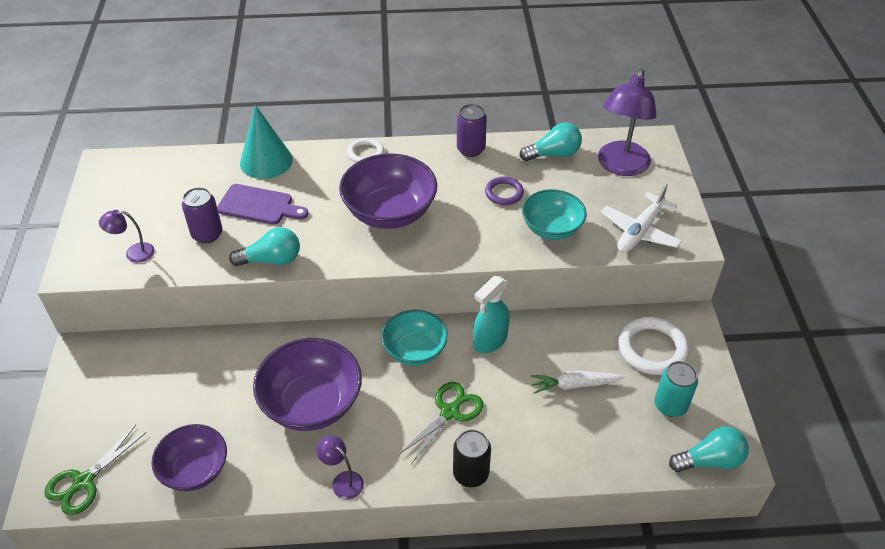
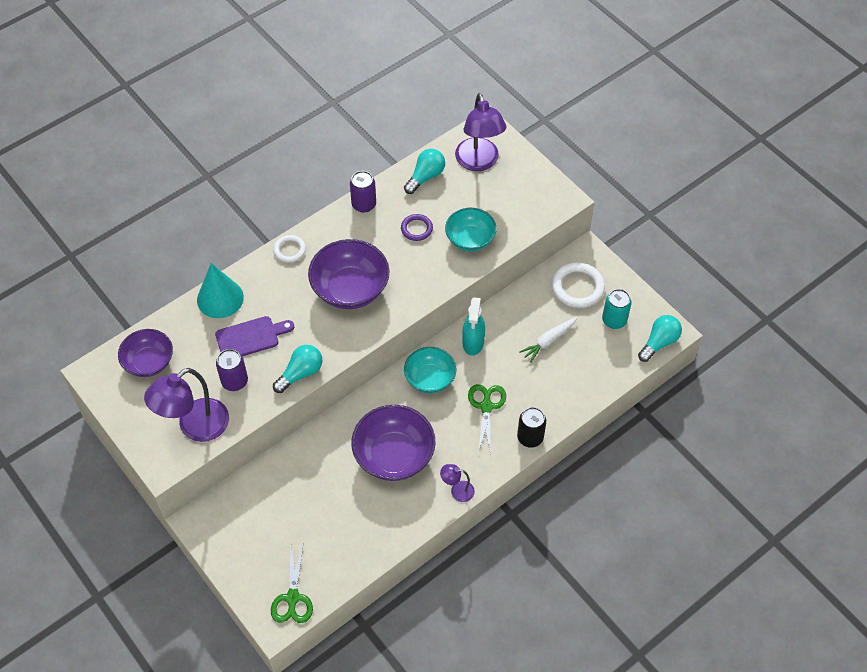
camera: 35 degrees left, 10 degrees up
purple lamp [99,210,155,263] -> purple lamp [144,368,229,442], size x2.09
purple bowl [152,424,227,491] -> purple bowl moved to [118,329,173,377]
white plane [601,184,682,253] -> none

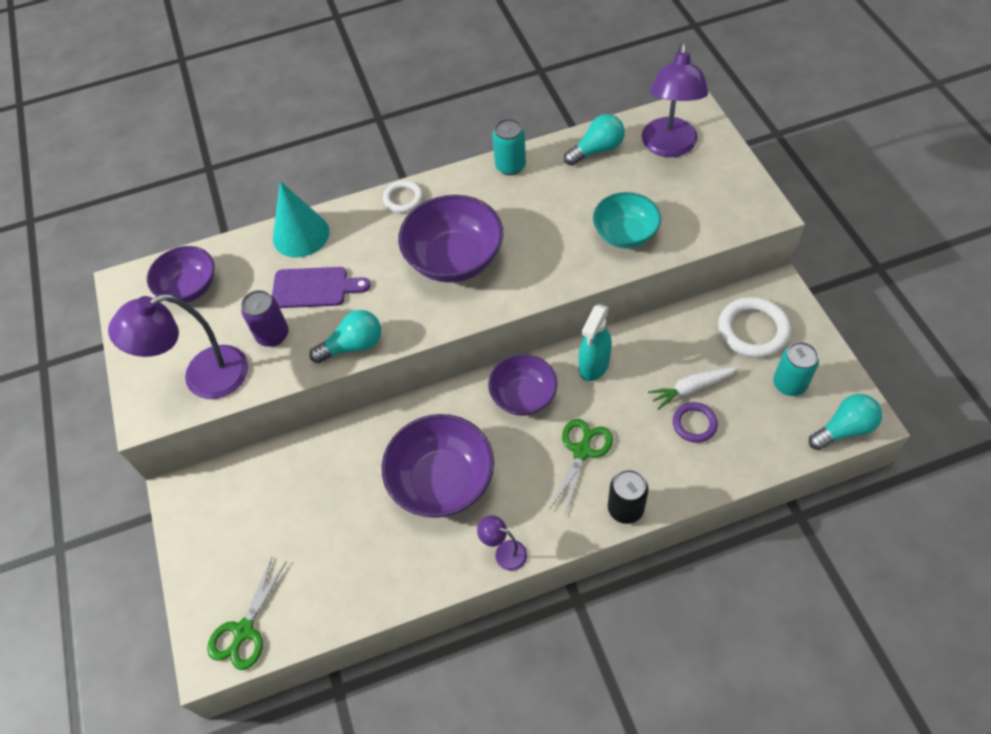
camera: 25 degrees right, 0 degrees up
purple can [350,171,376,213] -> turquoise can [492,119,526,175]
purple ring [401,214,433,241] -> purple ring moved to [673,402,718,443]
turquoise bowl [404,347,456,394] -> purple bowl [488,354,558,416]

